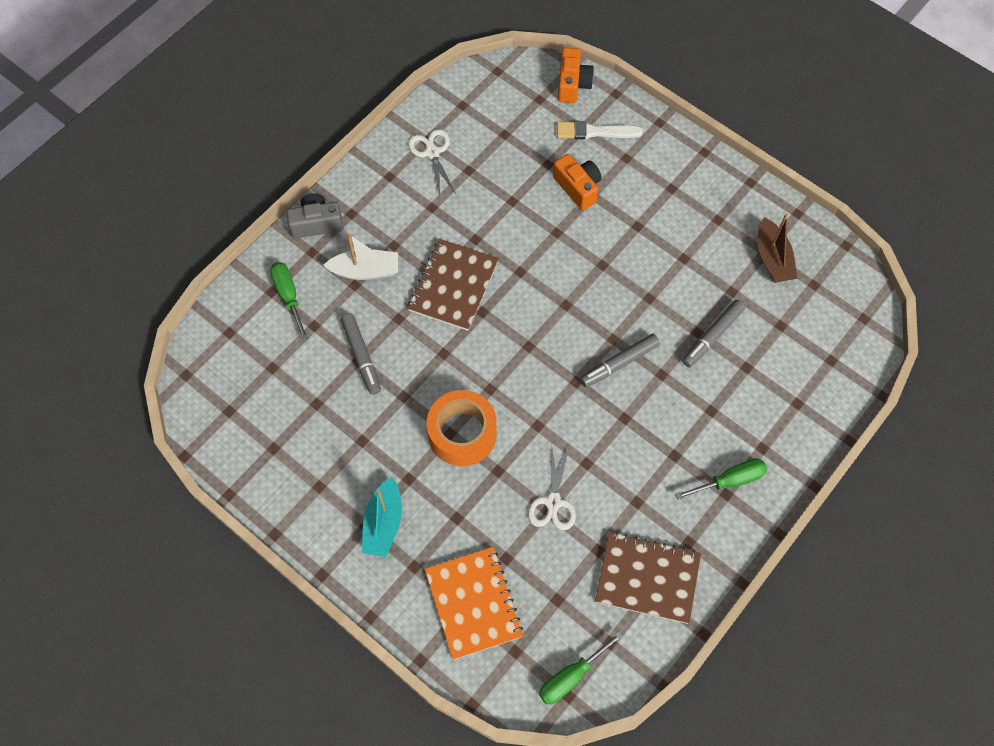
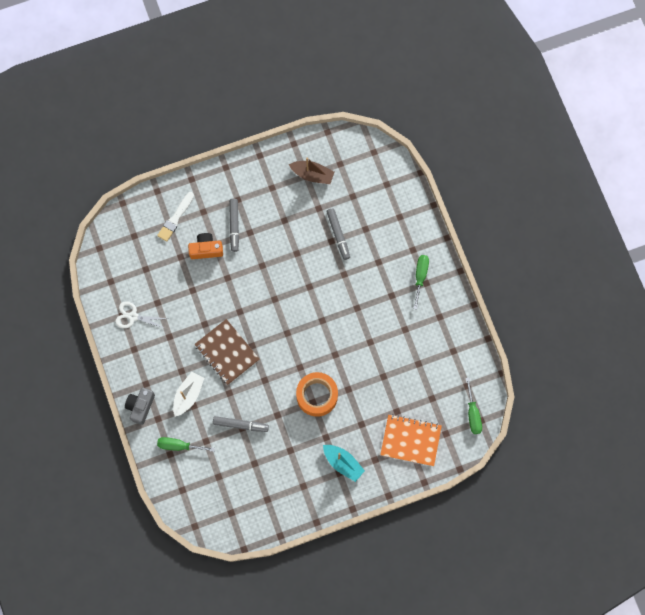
camera: 60 degrees left, 10 degrees up
white scissors [528,443,576,530] -> none
orange camera [558,47,594,103] -> none
grey marker [580,334,660,387] -> grey marker moved to [229,199,239,252]
brown notebook [595,532,701,624] -> none

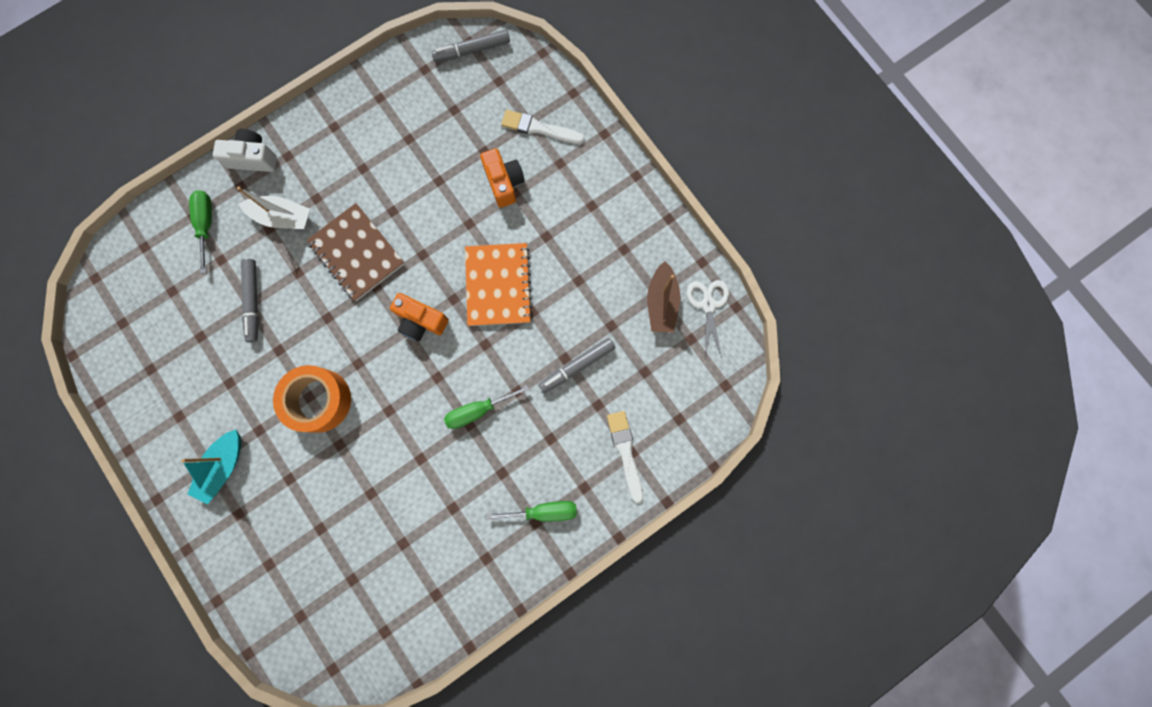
camera: 75 degrees right, 5 degrees up
white scissors [115,301,167,329] -> white scissors moved to [687,280,729,359]
grey camera [125,388,155,425] -> white camera [213,129,277,172]
brown notebook [194,319,260,385] -> brown notebook turned 75 degrees counterclockwise [306,203,405,301]
grey marker [229,199,239,252] -> grey marker moved to [431,30,510,62]
orange notebook [380,414,442,466] -> orange notebook moved to [465,243,533,326]
green screwdriver [466,378,482,434] -> green screwdriver moved to [444,385,529,429]
none -> orange camera [390,293,449,341]
none -> white brush [607,411,643,503]

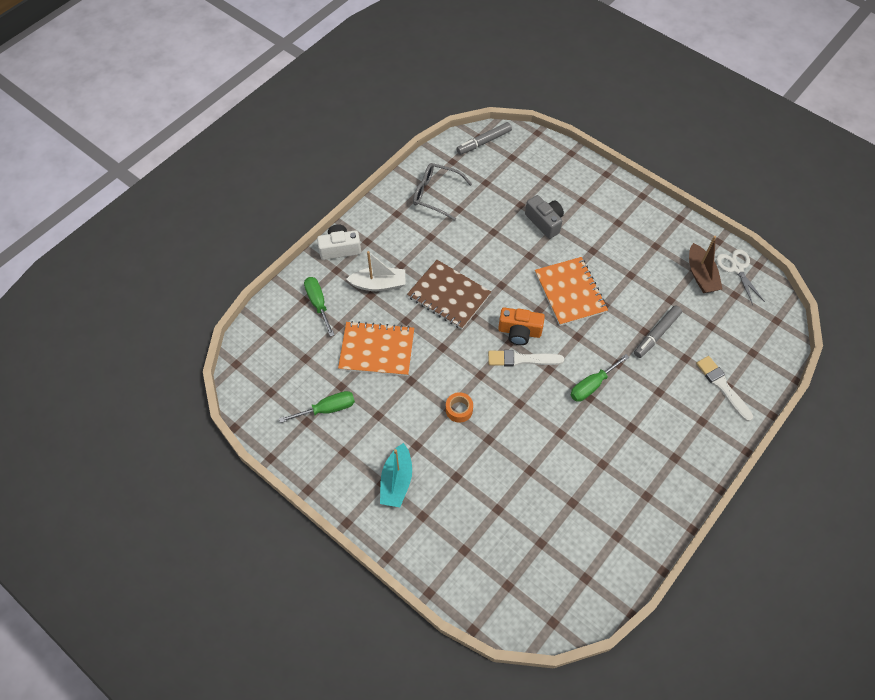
camera: 15 degrees left, 20 degrees down
grey marker [241,259,259,343] -> orange notebook [338,321,414,376]
orange tape [273,365,351,433] -> orange tape [446,392,473,423], size x0.49
orange camera [480,148,525,208] -> grey camera [525,195,564,239]
green screwdriver [485,501,577,522] -> green screwdriver moved to [279,391,355,423]
white brush [501,110,585,144] -> white brush moved to [488,350,564,367]
none -> grey glasses [413,163,472,221]

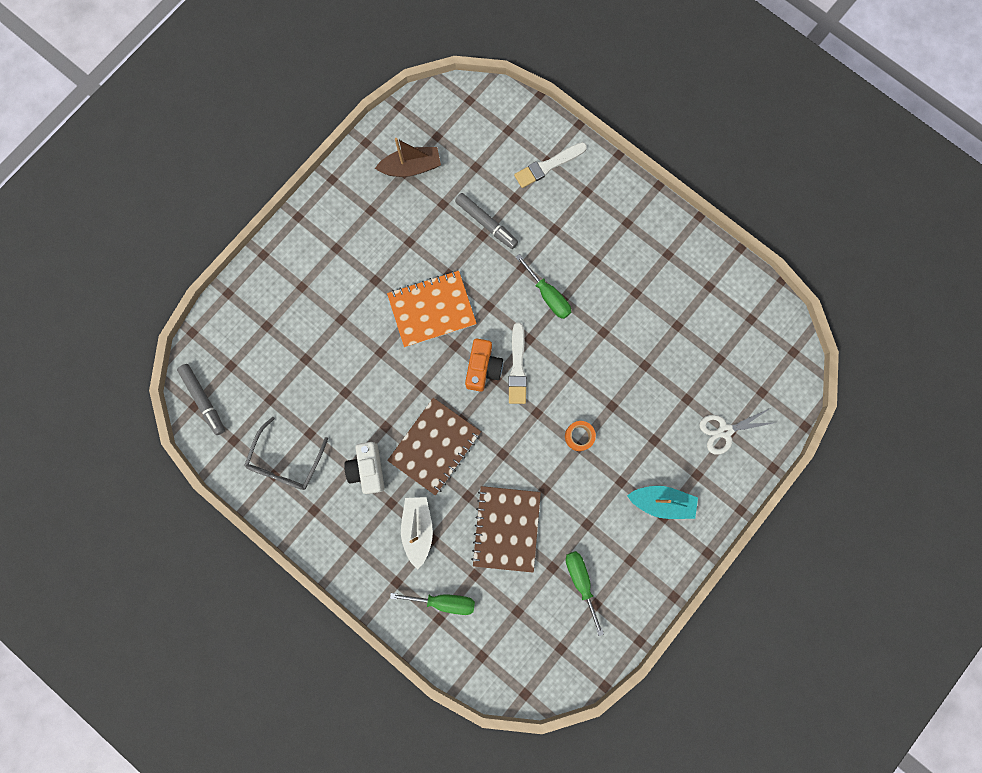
camera: 90 degrees left, 20 degrees up
green screwdriver [304,277,334,337] -> green screwdriver turned 150 degrees counterclockwise [390,593,475,615]
white camera [317,224,361,260] -> white camera moved to [344,442,385,494]
orange notebook [338,321,414,376] -> brown notebook [471,486,541,573]
grey camera [525,195,564,239] -> none
white scissors [716,249,765,305] -> white scissors moved to [699,408,777,455]

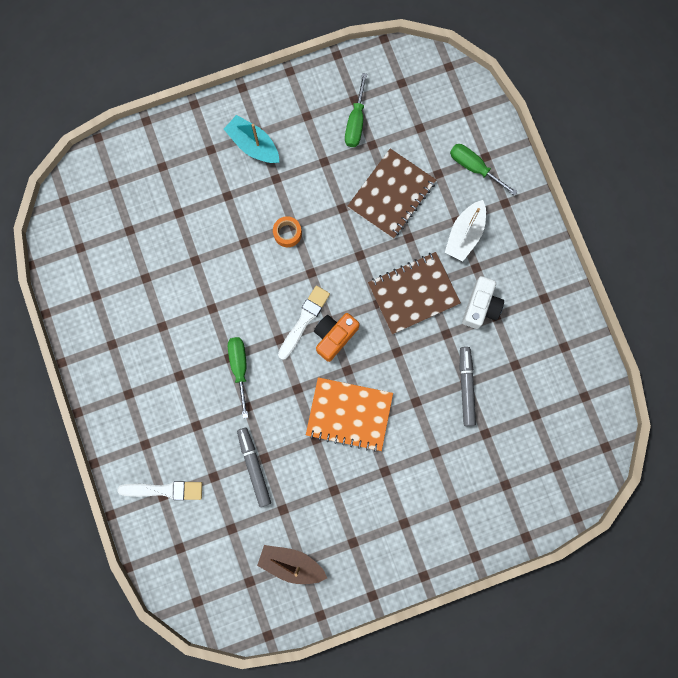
camera: 150 degrees left, 0 degrees up
grey marker [177,364,225,435] -> grey marker moved to [460,347,476,426]
grey glasses [245,417,328,490] -> none
white scissors [699,408,777,455] -> none

